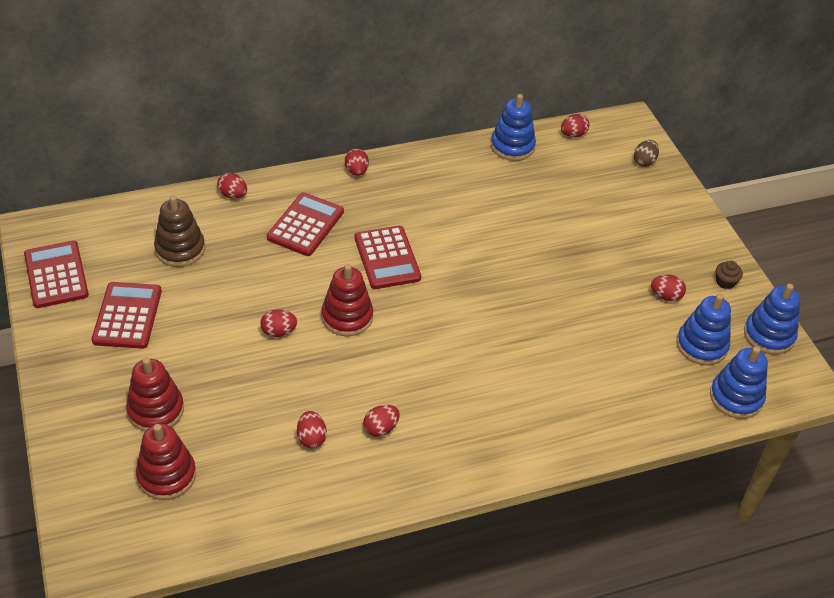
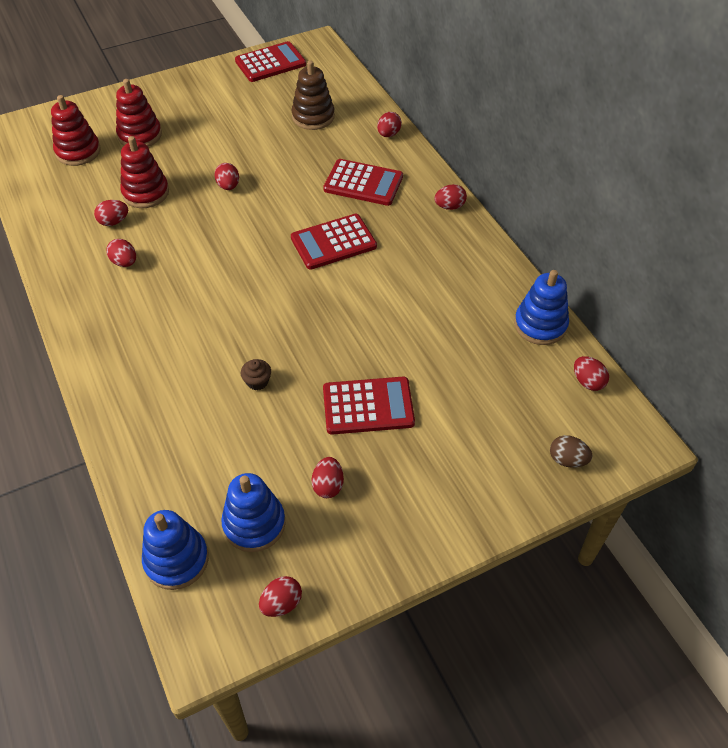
camera: 85 degrees right, 5 degrees up
red calculator [92,282,162,349] -> red calculator moved to [323,377,415,435]
red stacking toy [321,264,373,336] -> red stacking toy moved to [120,136,169,208]
brown cupcake [716,261,743,289] -> brown cupcake moved to [241,359,271,390]
blue stacking toy [744,284,800,355] -> red egg [259,576,302,617]

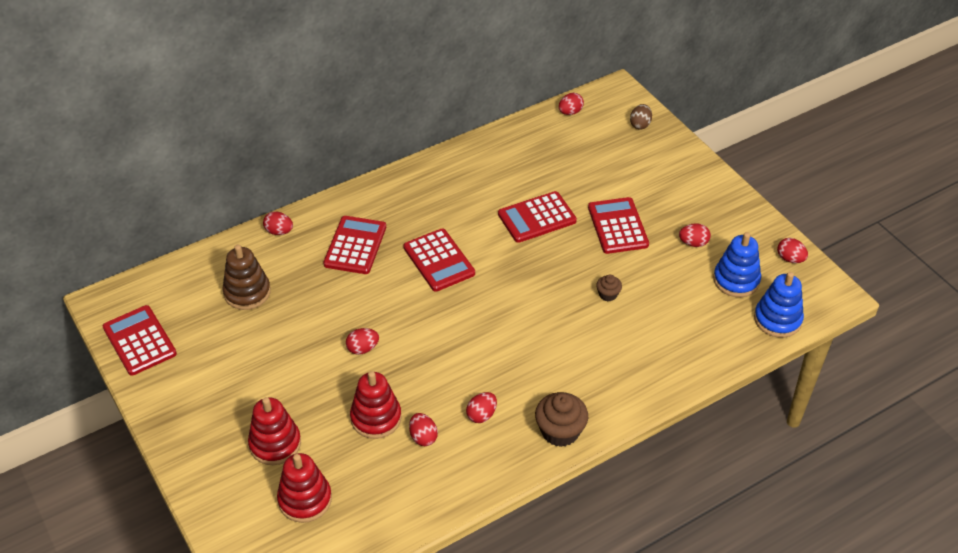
camera: 95 degrees left, 5 degrees down
red egg [434,184,467,210] -> none
blue stacking toy [514,270,569,345] -> none
none -> red calculator [498,191,577,243]
none -> brown cupcake [535,392,588,447]

